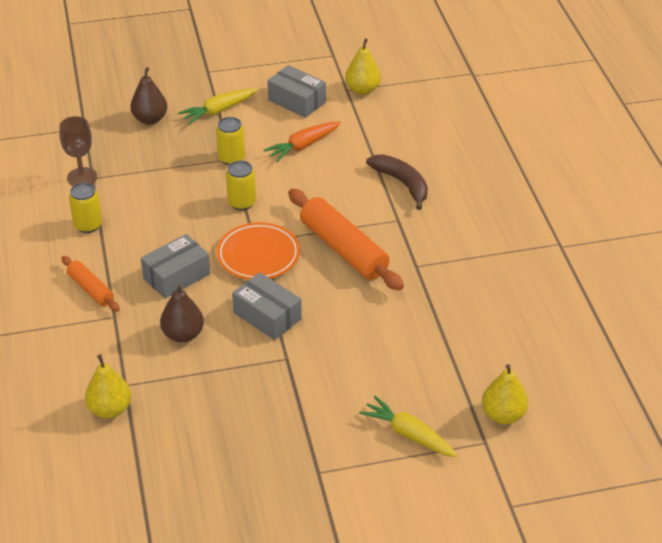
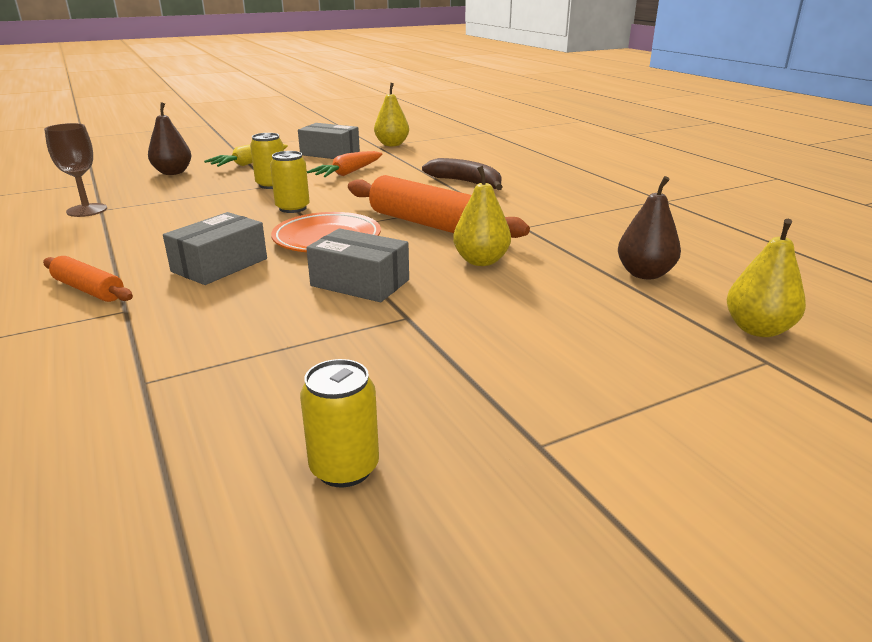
camera: 15 degrees left, 15 degrees down
yellow can [69,183,102,233] -> yellow can moved to [300,359,379,488]
yellow pear [85,354,131,418] -> yellow pear moved to [453,166,511,266]
brown pear [160,283,204,343] -> brown pear moved to [618,176,681,279]
yellow carrot [359,396,458,457] -> none

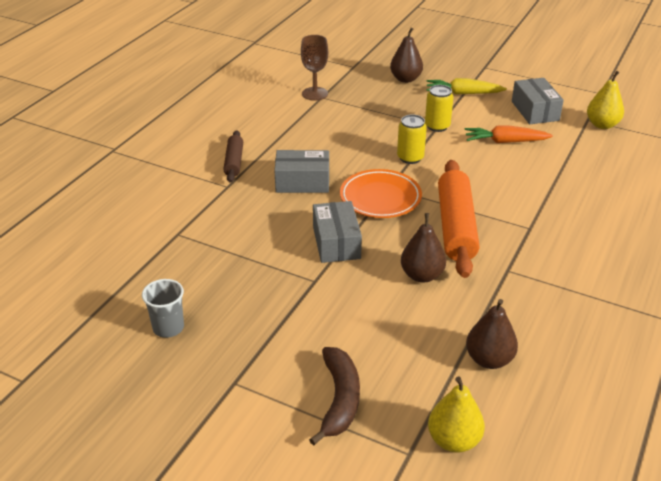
camera: 55 degrees right, 10 degrees up
orange rolling pin [43,256,133,302] -> brown rolling pin [223,130,243,183]
yellow can [300,359,379,488] -> grey cup [142,279,184,338]
brown banana [422,158,502,190] -> brown banana moved to [309,347,360,446]
yellow pear [453,166,511,266] -> brown pear [401,213,446,283]

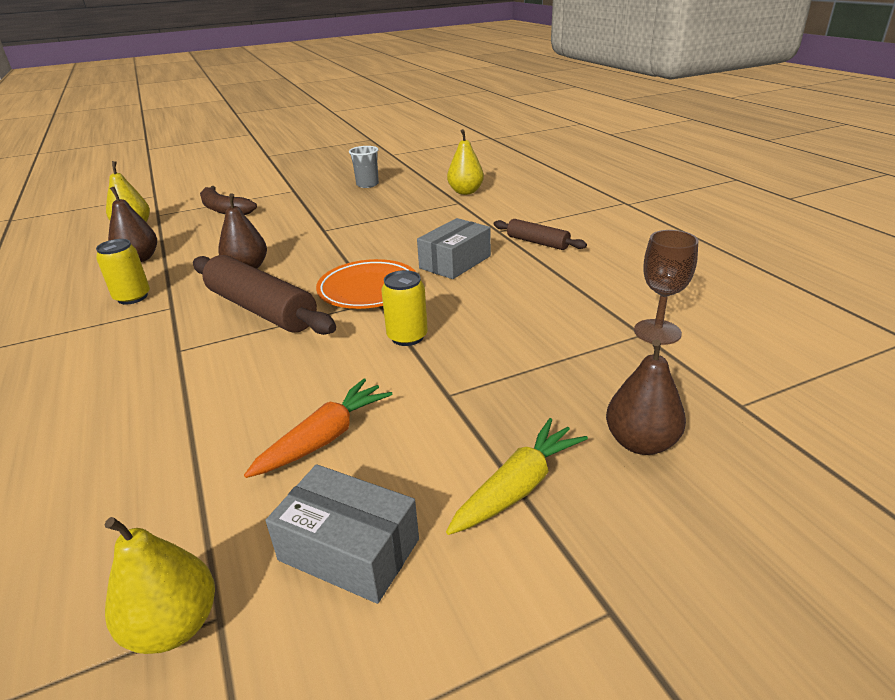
camera: 130 degrees right, 5 degrees down
grey box [313,201,362,263] -> none
yellow can [425,85,453,132] -> yellow can moved to [96,239,150,304]
orange rolling pin [438,160,479,278] -> brown rolling pin [193,255,336,335]
none -> yellow pear [447,129,484,195]

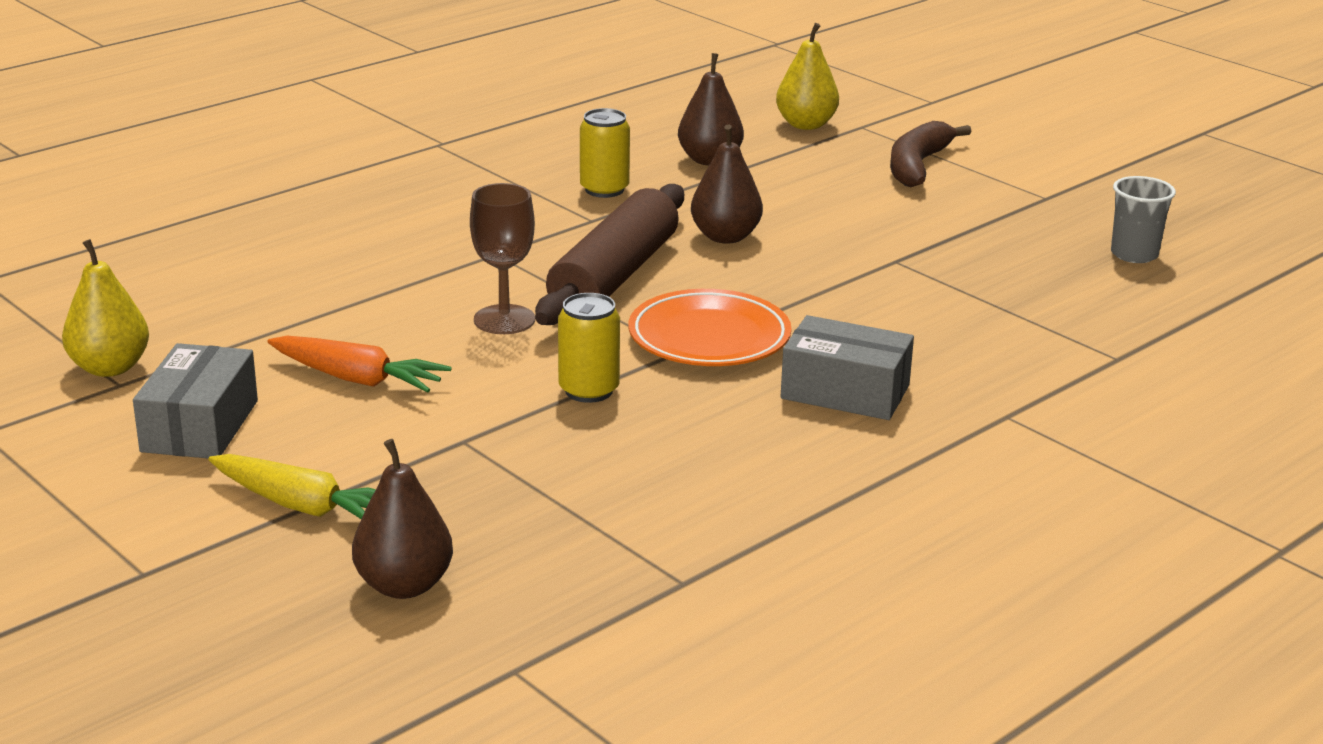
camera: 70 degrees right, 5 degrees down
yellow pear [447,129,484,195] -> none
brown rolling pin [493,219,587,250] -> none
brown goblet [634,230,698,345] -> brown goblet moved to [470,183,535,334]

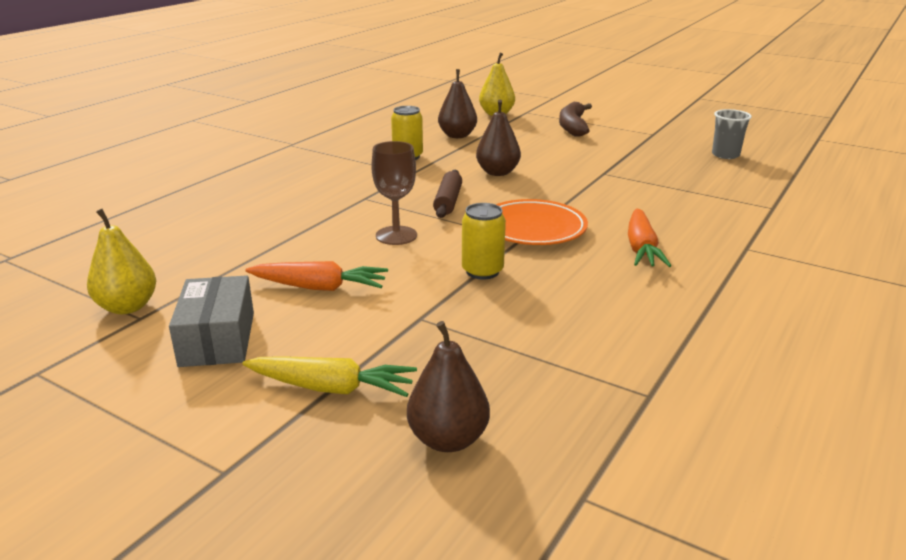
camera: 15 degrees left, 0 degrees up
brown rolling pin [535,184,684,325] -> brown rolling pin [433,170,462,218], size x0.54
grey box [781,315,914,420] -> orange carrot [628,208,671,267]

